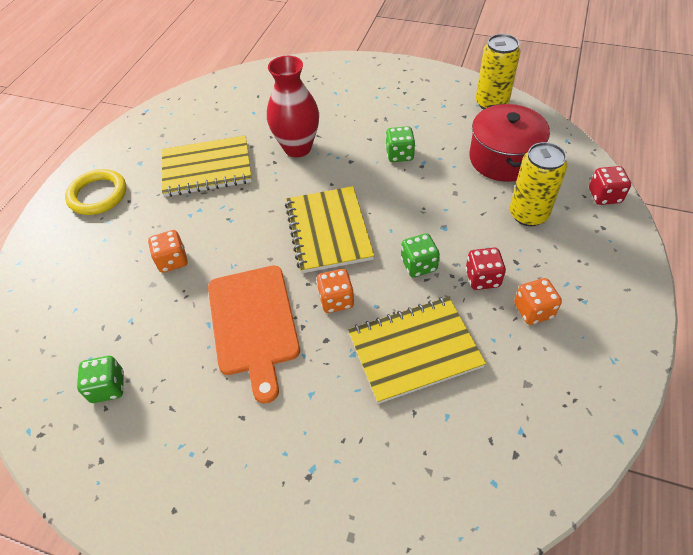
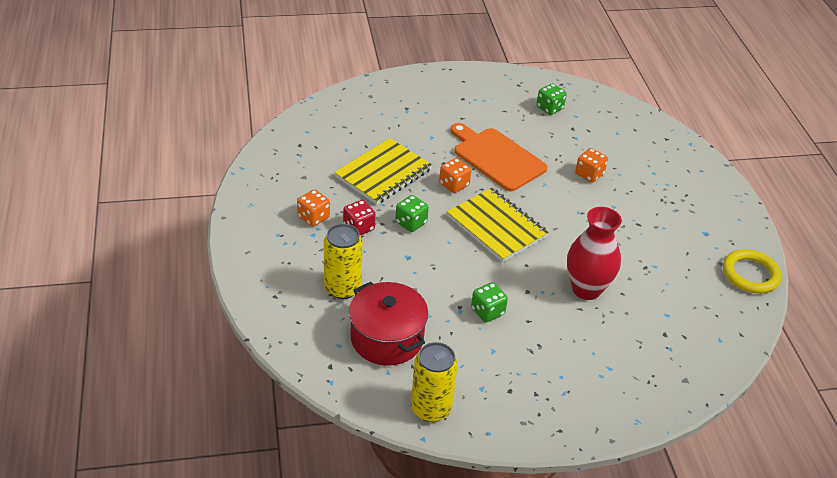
camera: 145 degrees right, 10 degrees down
yellow ring [65,169,126,215] -> yellow ring moved to [723,249,782,294]
yellow notebook [162,135,252,197] -> none
red dice [589,166,631,205] -> none

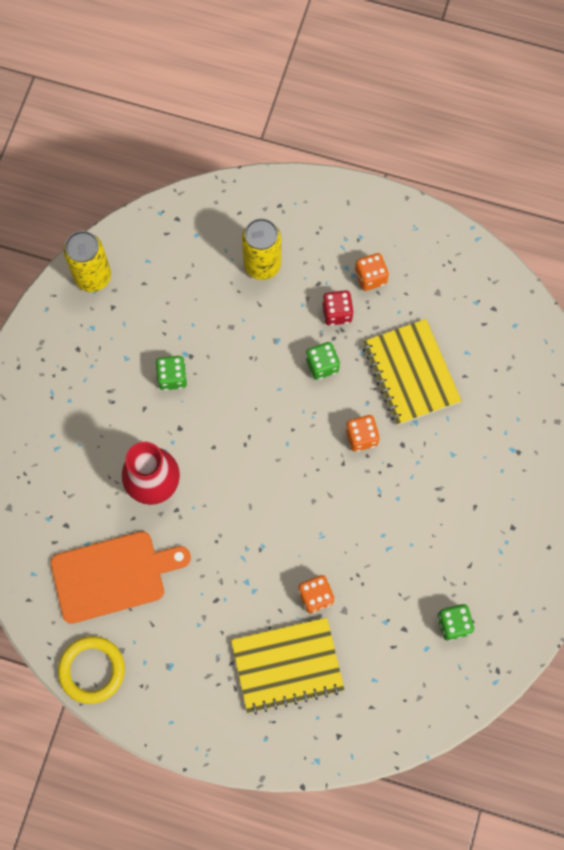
camera: 120 degrees right, 30 degrees up
red pot [349,282,428,366] -> none
yellow notebook [447,188,549,262] -> yellow notebook moved to [231,618,345,714]
orange cutting board [450,123,548,191] -> orange cutting board moved to [51,531,191,624]

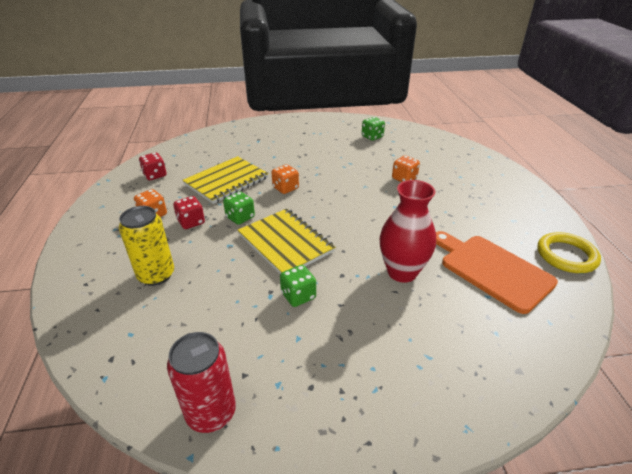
camera: 115 degrees left, 35 degrees down
yellow can [64,231,111,292] -> red can [167,332,236,433]
yellow notebook [231,618,345,714] -> yellow notebook moved to [238,209,335,274]
none -> red dice [139,153,166,180]

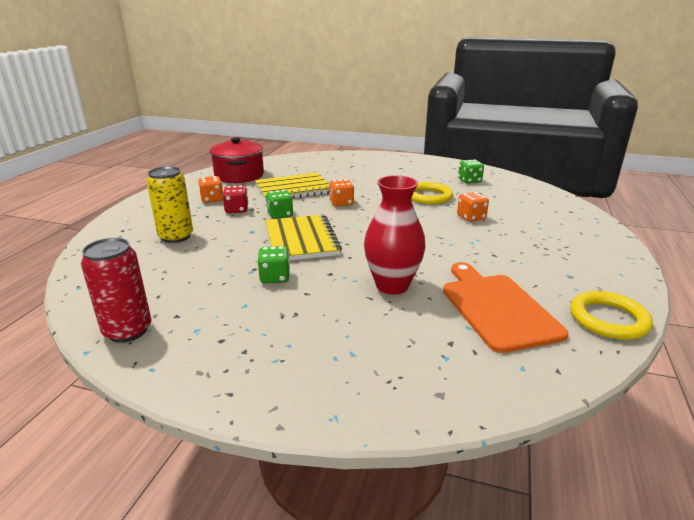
camera: 25 degrees right, 10 degrees down
red dice [139,153,166,180] -> red pot [210,138,264,183]
none -> yellow ring [411,182,453,204]

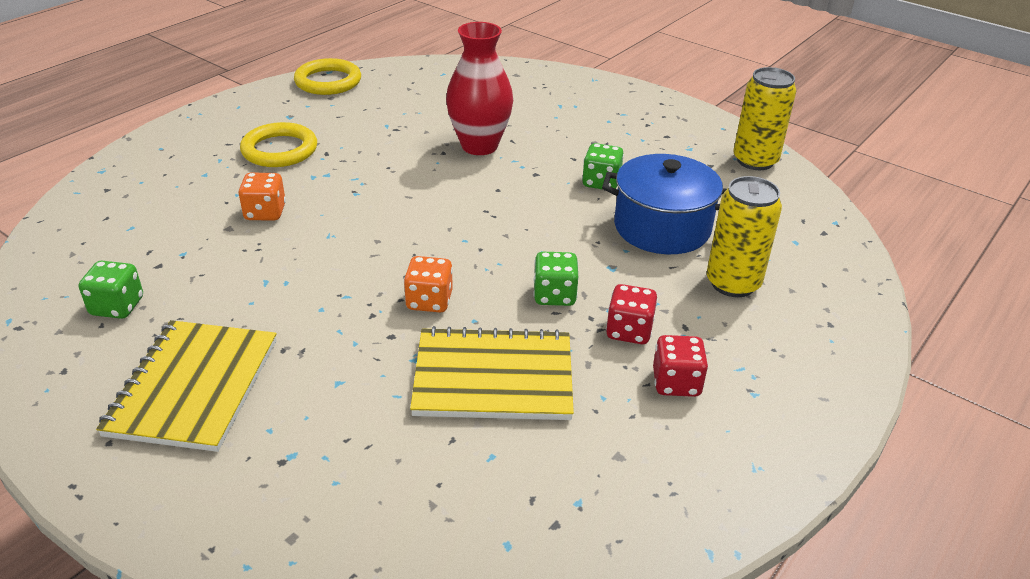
camera: 160 degrees left, 10 degrees up
red can [81,238,152,342] -> yellow can [733,67,797,170]
orange dice [198,176,223,203] -> red dice [653,335,708,397]
red pot [210,138,264,183] -> none
yellow notebook [266,215,342,260] -> yellow notebook moved to [96,320,277,452]
yellow ring [411,182,453,204] -> yellow ring moved to [240,122,317,167]
orange cutting board [443,262,568,353] -> none
none -> blue pot [602,154,727,254]

